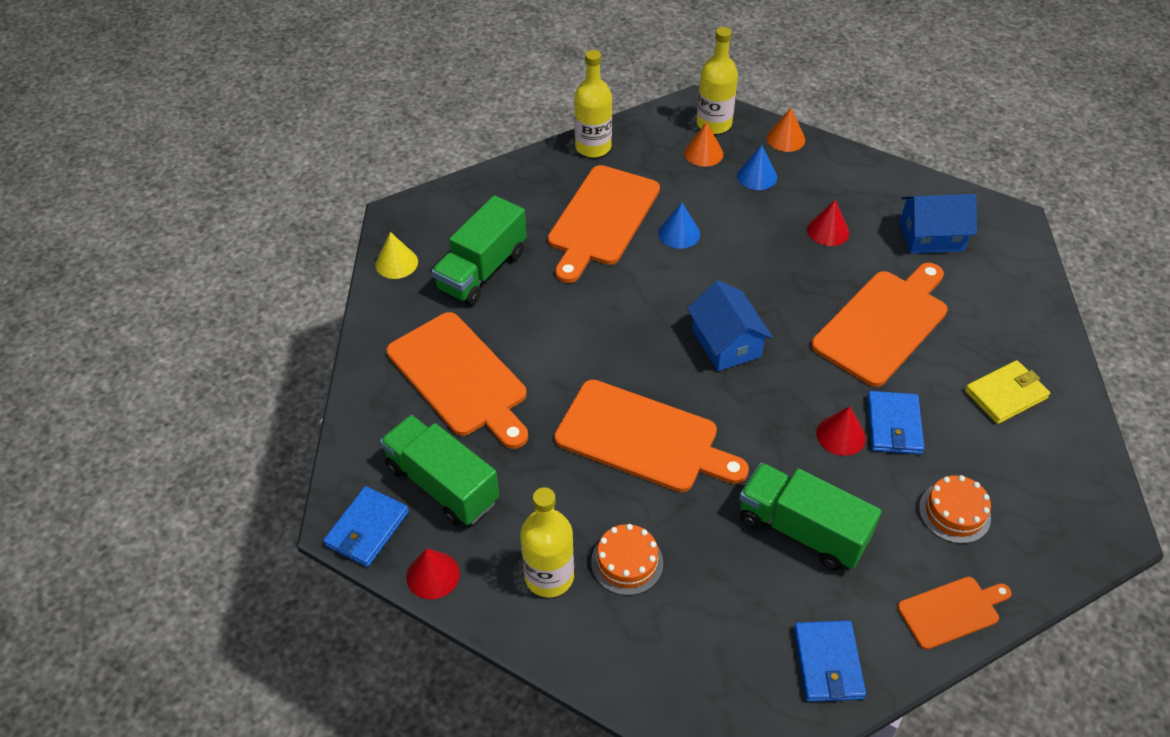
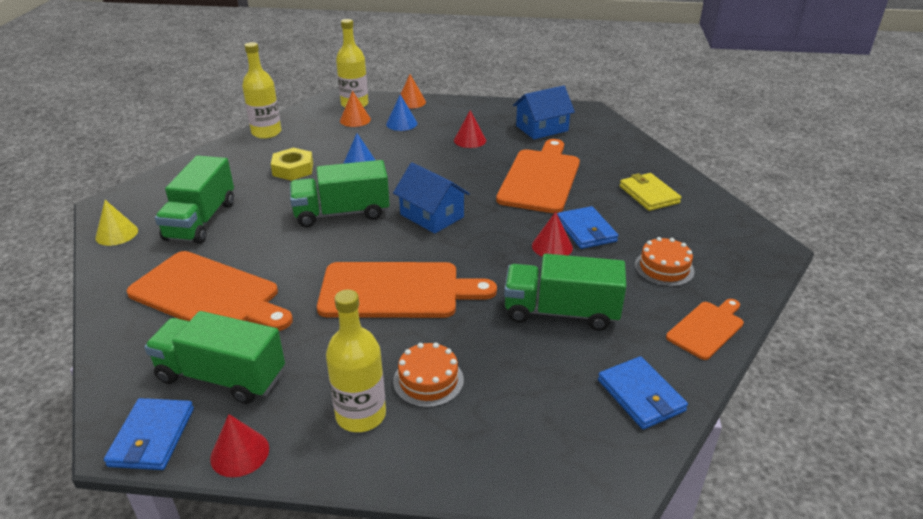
camera: 25 degrees left, 15 degrees down
orange cutting board [548,165,660,283] -> yellow nut [271,148,313,181]
yellow wallet [965,360,1050,424] -> yellow wallet turned 60 degrees counterclockwise [619,173,682,211]
none -> green truck [290,160,390,227]

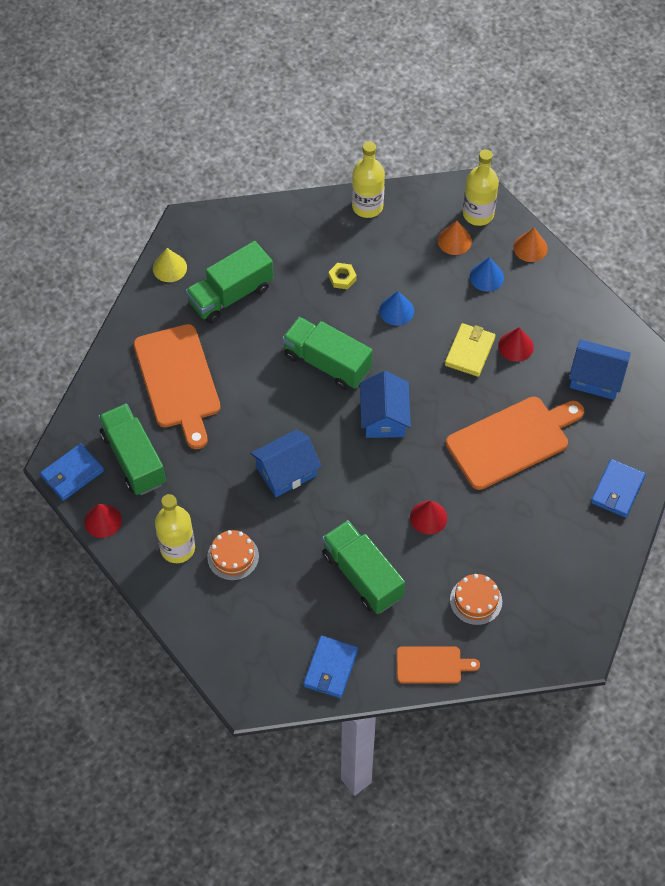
camera: 45 degrees right, 25 degrees up
yellow nut [271,148,313,181] -> yellow nut [329,263,357,289], size x0.64
orange cutting board [317,262,497,318] -> blue house [250,429,322,497]
blue wallet [557,206,618,249] -> blue wallet moved to [591,459,646,518]
yellow wallet [619,173,682,211] -> yellow wallet moved to [445,323,496,377]

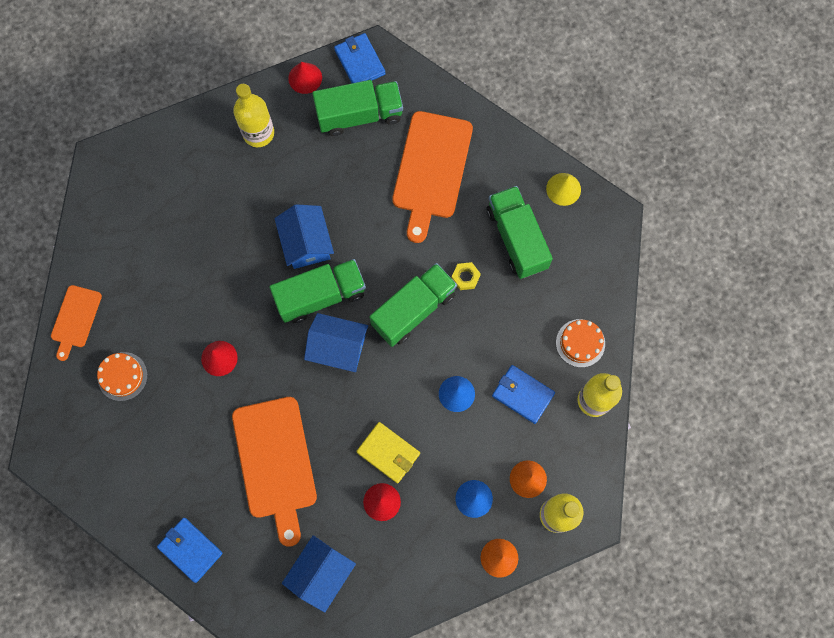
camera: 105 degrees right, 15 degrees up
orange cutting board [134,324,221,449] -> orange cutting board turned 75 degrees counterclockwise [392,111,473,243]
orange cake [207,530,259,581] -> orange cake moved to [556,319,605,367]
blue wallet [303,636,358,698] -> blue wallet moved to [492,365,555,424]
green truck [322,520,405,614] -> green truck moved to [270,259,366,323]
yellow nut [329,263,357,289] -> yellow nut moved to [452,262,481,290]

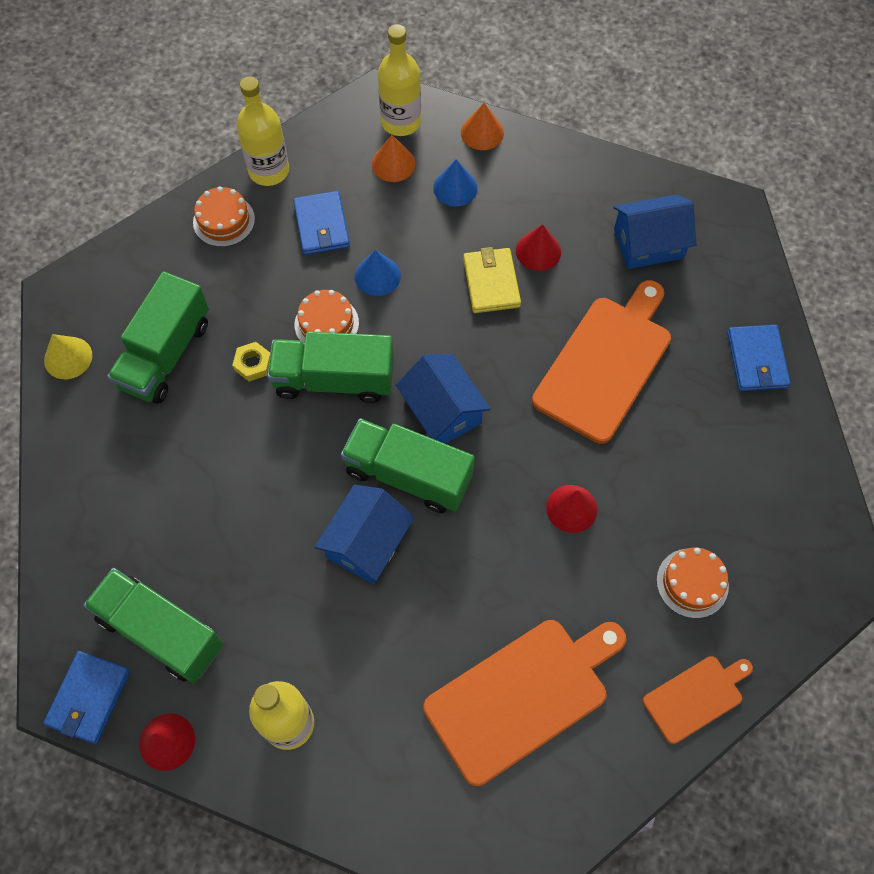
camera: 135 degrees left, 10 degrees down
orange cutting board [392,111,473,243] -> orange cutting board moved to [423,620,626,786]
none -> orange cake [294,290,359,343]

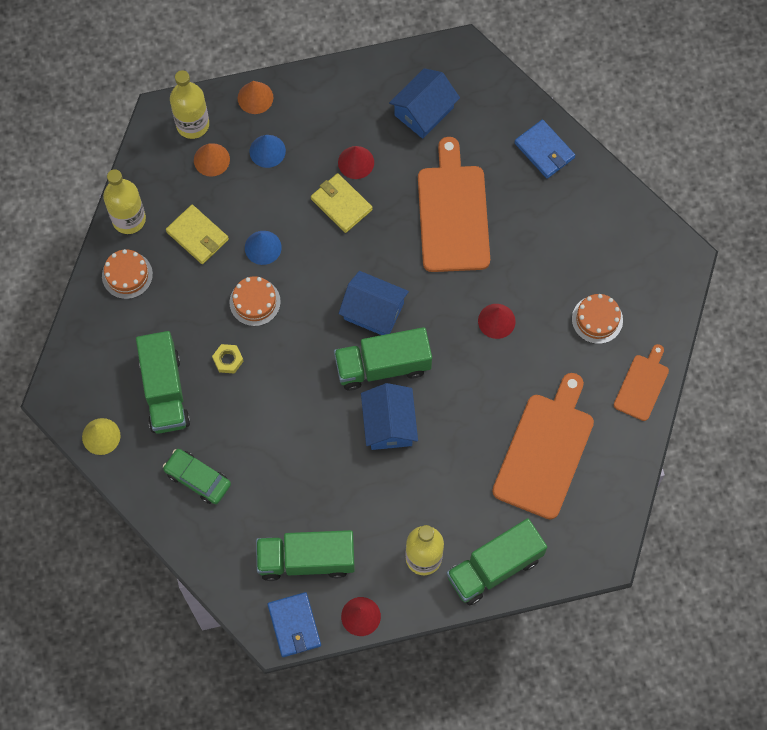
camera: 35 degrees left, 5 degrees up
green truck [267,332,394,403] -> green truck moved to [447,518,547,605]
blue wallet [293,191,350,255] -> yellow wallet [166,205,229,264]
none -> green car [163,449,231,504]

